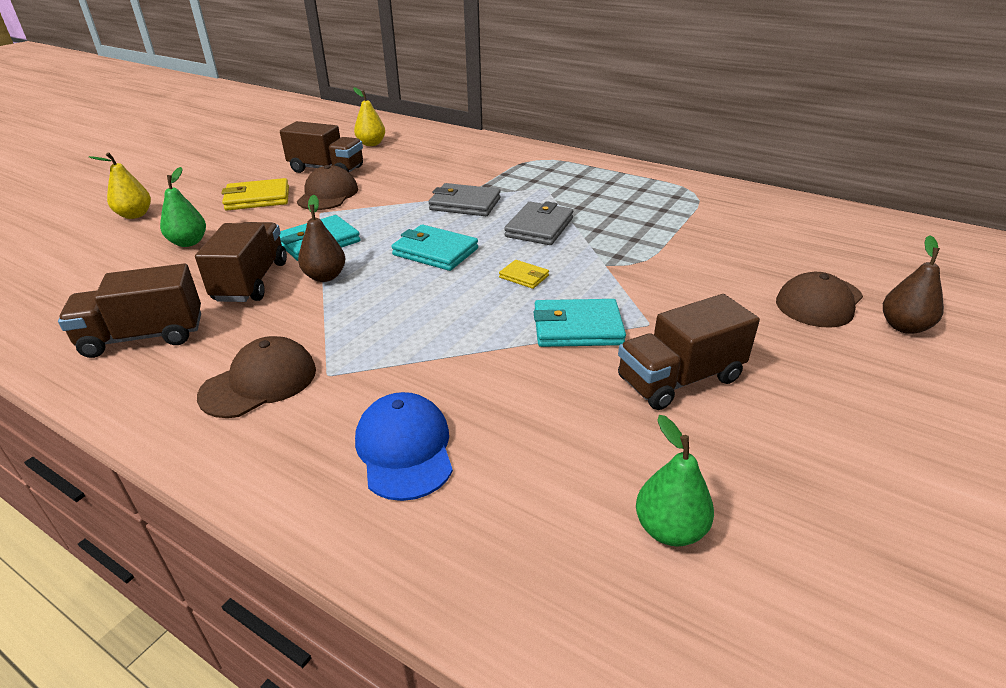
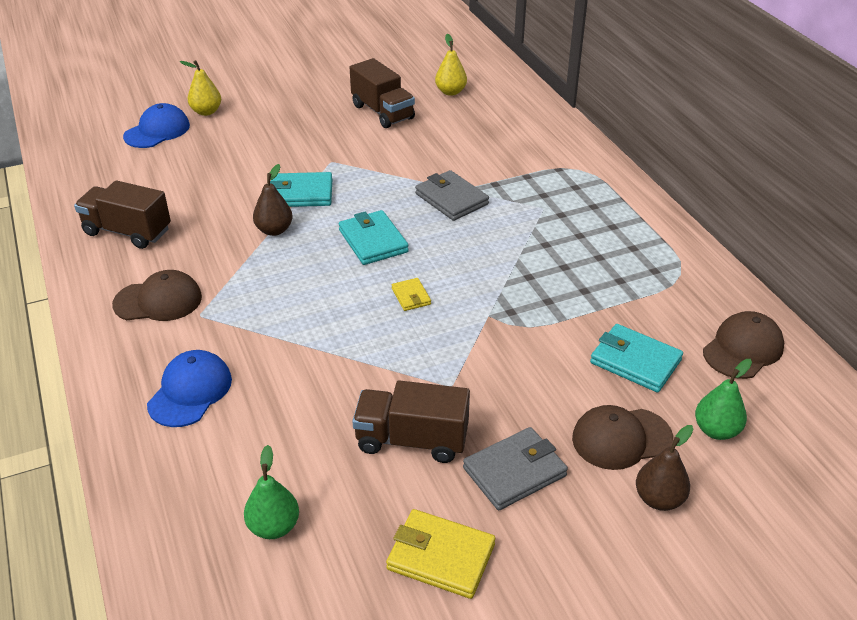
camera: 35 degrees right, 5 degrees up
green pear [160,167,206,247] -> green pear moved to [695,359,752,440]
brown truck [195,222,287,302] -> none
yellow wallet [221,178,289,210] -> yellow wallet moved to [386,509,495,599]
brown cap [297,165,358,210] -> brown cap moved to [703,311,784,379]
grey wallet [504,201,573,245] -> grey wallet moved to [463,427,568,510]
turquoise wallet [534,299,626,347] -> turquoise wallet moved to [590,324,683,393]
none -> blue cap [123,103,190,148]

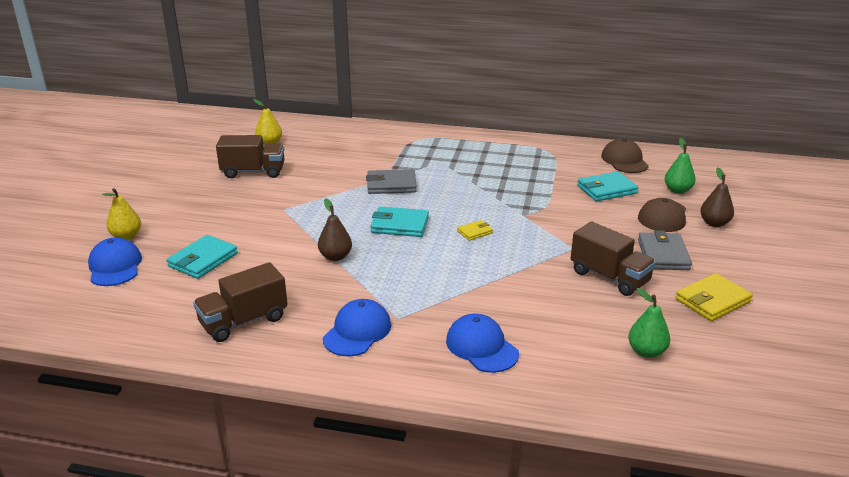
camera: 55 degrees left, 10 degrees down
brown cap [112,270,202,321] -> blue cap [323,299,391,357]
turquoise wallet [270,172,332,207] -> turquoise wallet moved to [167,235,238,279]
brown truck [352,380,470,463] -> brown truck turned 90 degrees counterclockwise [570,221,656,296]
yellow wallet [392,278,431,311] -> yellow wallet turned 45 degrees counterclockwise [457,220,493,241]

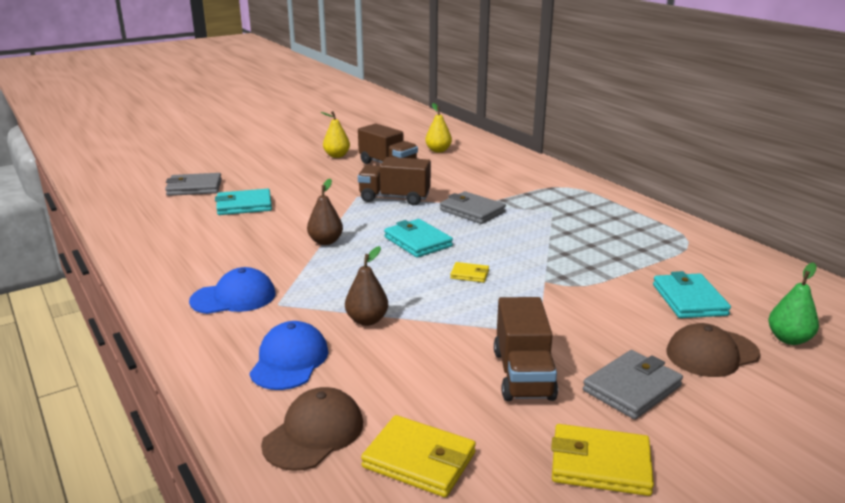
camera: 45 degrees right, 5 degrees down
blue cap [88,237,142,286] -> grey wallet [165,173,222,196]
yellow pear [102,188,141,240] -> yellow pear moved to [321,111,350,158]
brown truck [193,262,288,342] -> brown truck moved to [358,157,431,205]
turquoise wallet [577,171,638,201] -> turquoise wallet turned 60 degrees clockwise [653,271,731,318]
brown cap [601,138,649,173] -> brown cap moved to [261,387,363,471]
green pear [628,288,670,358] -> yellow wallet [361,415,476,497]
brown pear [700,168,734,227] -> brown pear moved to [345,246,388,326]

